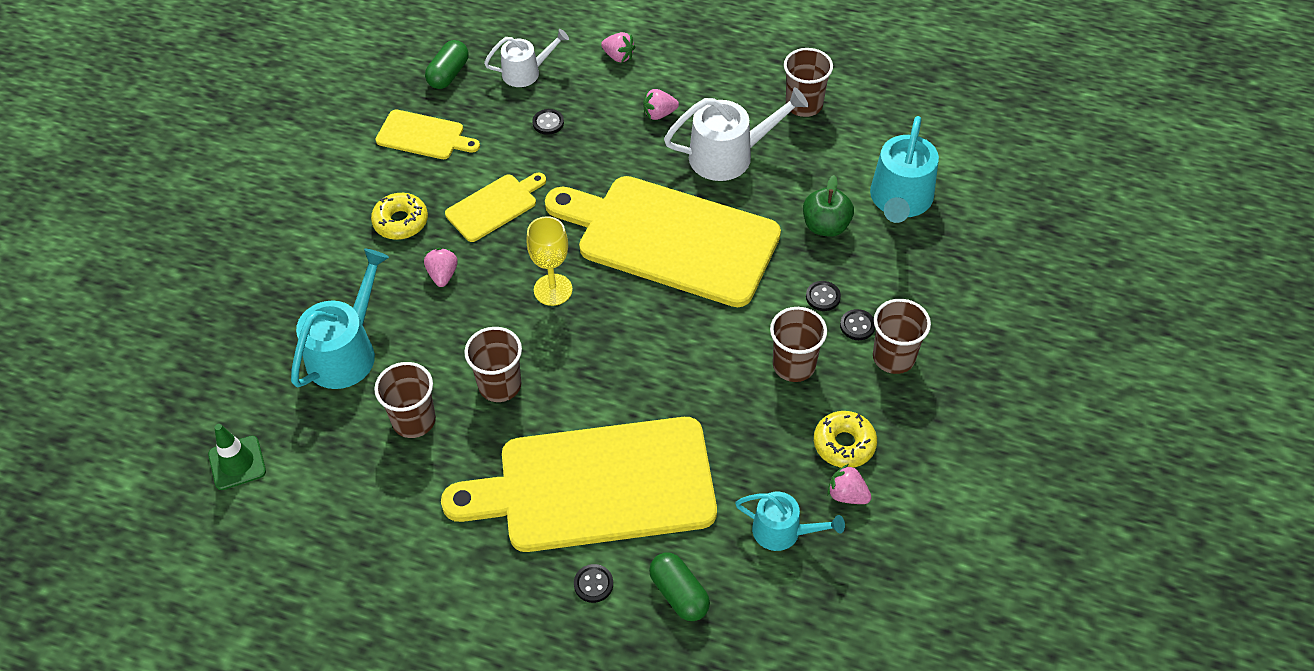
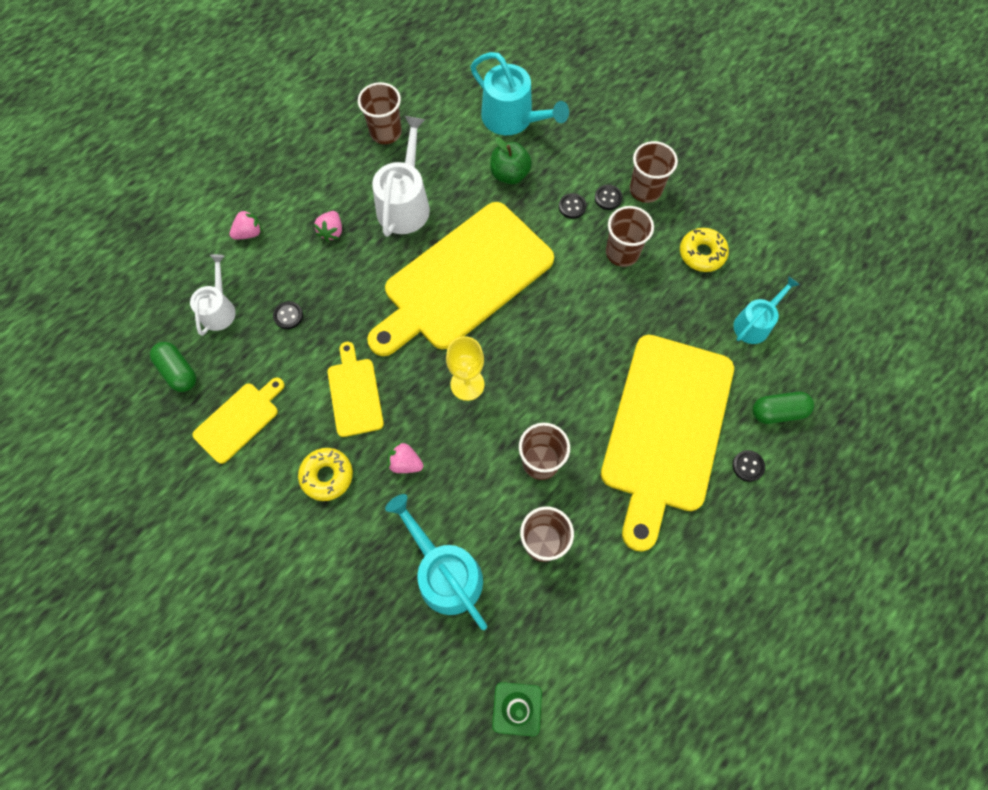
camera: 65 degrees left, 15 degrees up
pink strawberry [827,464,871,504] -> none

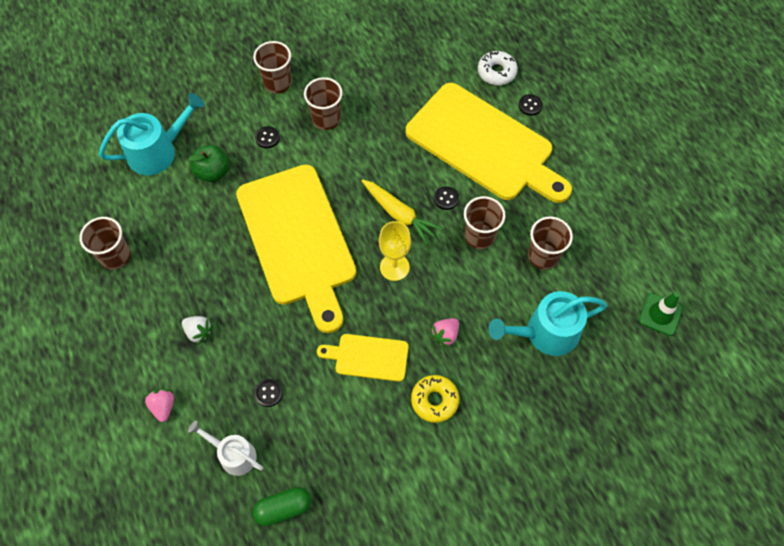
camera: 70 degrees left, 5 degrees down
yellow cutting board [192,377,285,464] -> none
pink strawberry [314,211,342,242] -> white strawberry [182,316,213,344]
white watering can [372,116,430,237] -> none
black button [595,185,622,210] -> black button moved to [434,186,459,210]
yellow donut [680,228,729,272] -> none
turquoise watering can [733,276,799,344] -> none
green capsule [752,391,814,424] -> white donut [478,51,518,85]
none -> yellow carrot [362,180,443,245]

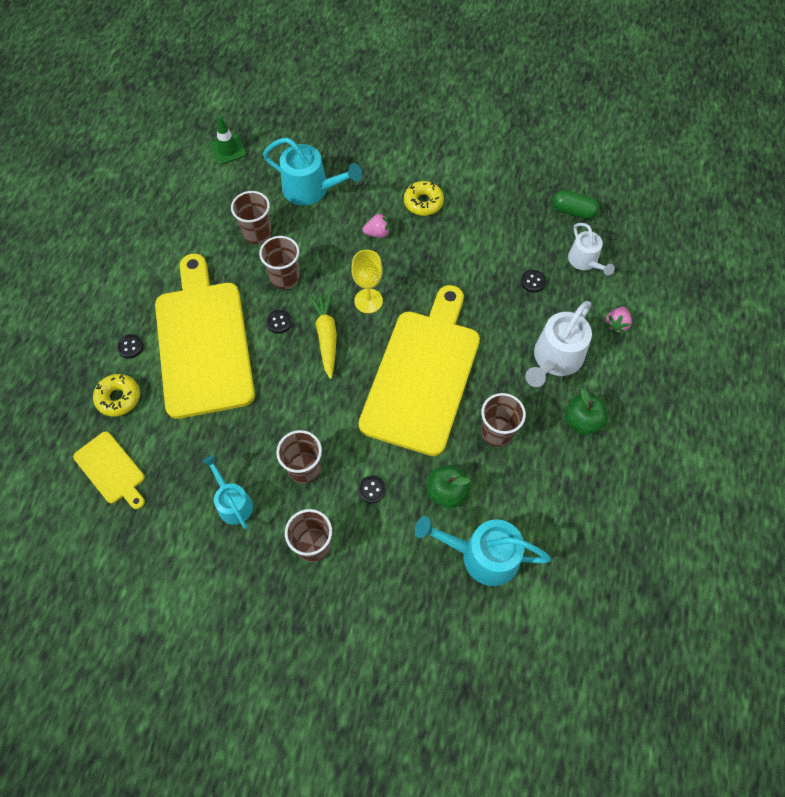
camera: 140 degrees left, 0 degrees up
brown cup [79,217,131,270] -> brown cup moved to [481,393,526,447]
white strawberry [182,316,213,344] -> white watering can [525,301,592,387]
yellow cutting board [317,334,409,382] -> yellow cutting board moved to [73,431,145,509]
white donut [478,51,518,85] -> yellow donut [93,374,140,417]
none -> turquoise watering can [202,455,253,529]
none -> green apple [565,388,608,435]

